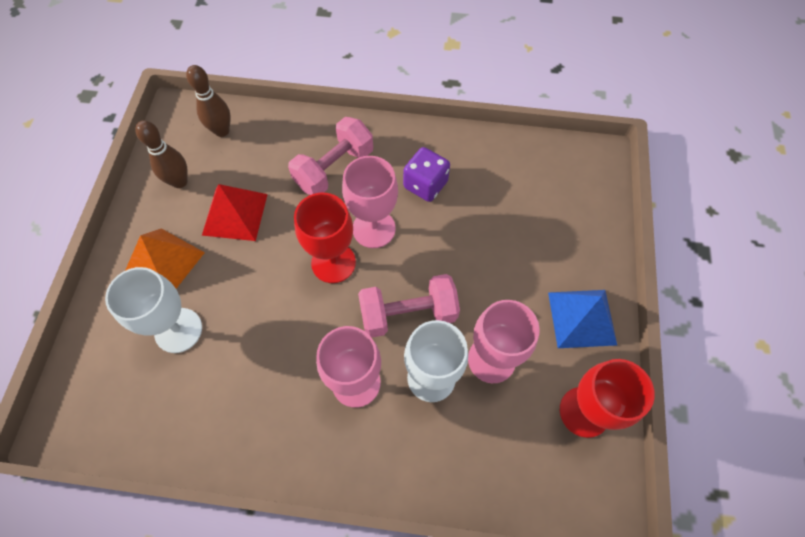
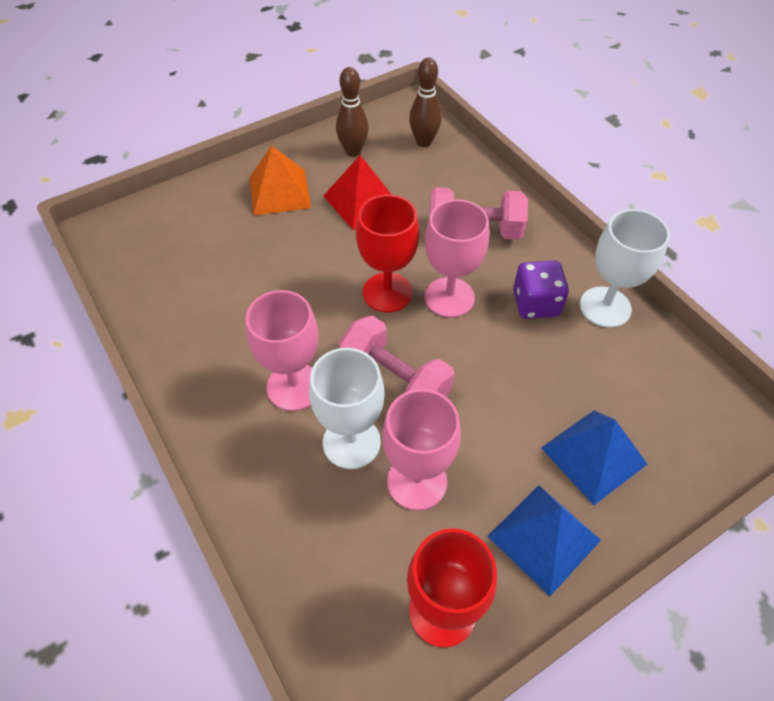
camera: 50 degrees right, 10 degrees down
white goblet [105,267,202,353] -> white goblet moved to [580,209,670,328]
none -> blue pyramid [541,411,647,505]

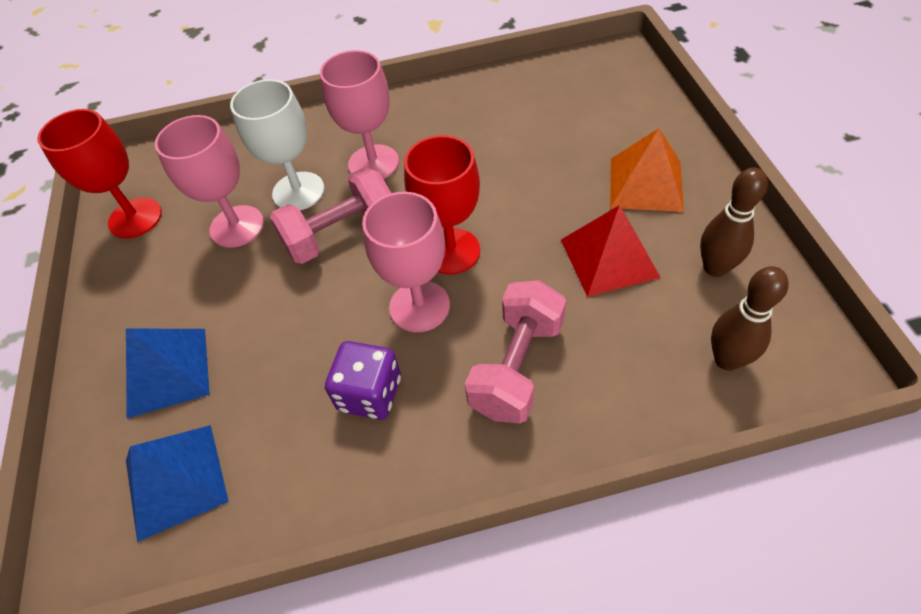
camera: 115 degrees right, 0 degrees up
blue pyramid [488,485,601,596] -> blue pyramid moved to [126,425,229,542]
white goblet [580,209,670,328] -> none

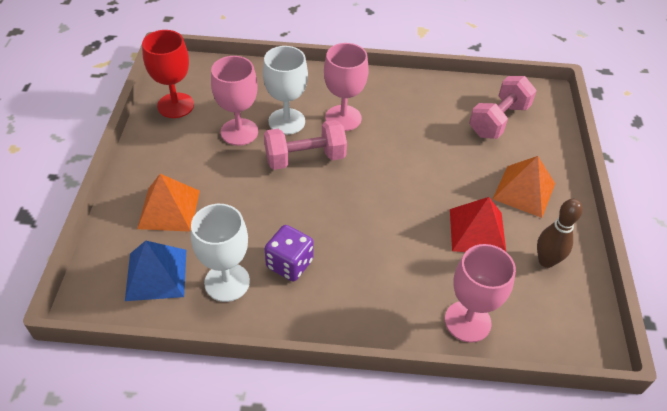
camera: 10 degrees right, 5 degrees down
blue pyramid [126,329,210,418] -> orange pyramid [137,174,200,232]
pink goblet [362,192,450,332] -> pink goblet moved to [445,244,516,343]
red goblet [404,135,480,274] -> none
pink dumbbell [465,280,566,424] -> pink dumbbell moved to [469,76,537,139]
brown bowling pin [711,266,789,371] -> none
none -> white goblet [191,204,250,302]

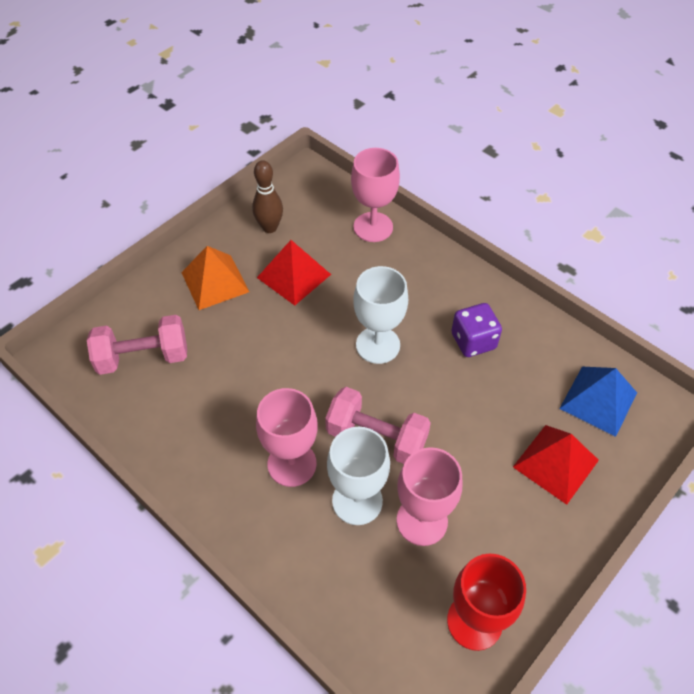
camera: 140 degrees left, 5 degrees up
orange pyramid [137,174,200,232] -> red pyramid [513,425,599,505]
white goblet [191,204,250,302] -> white goblet moved to [353,266,408,364]

